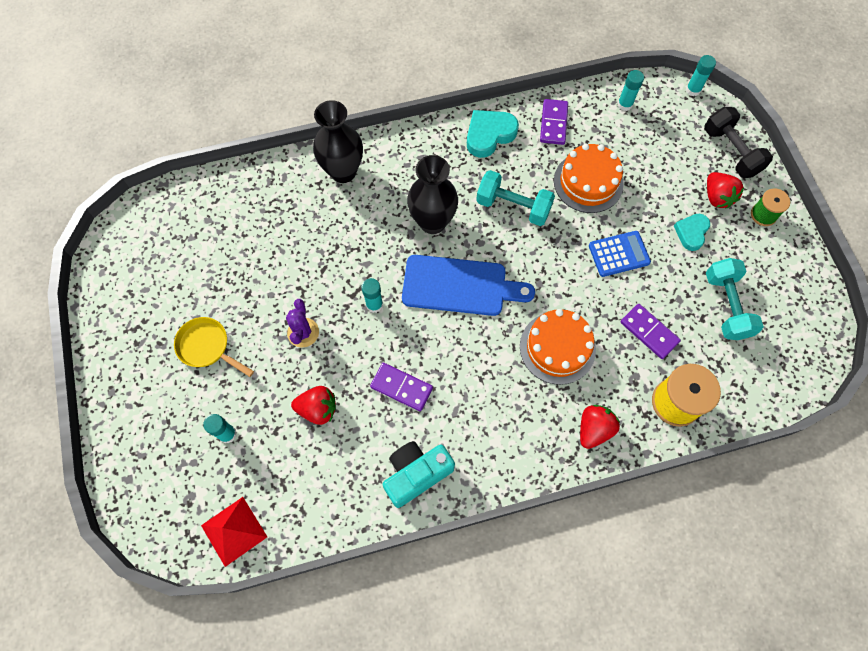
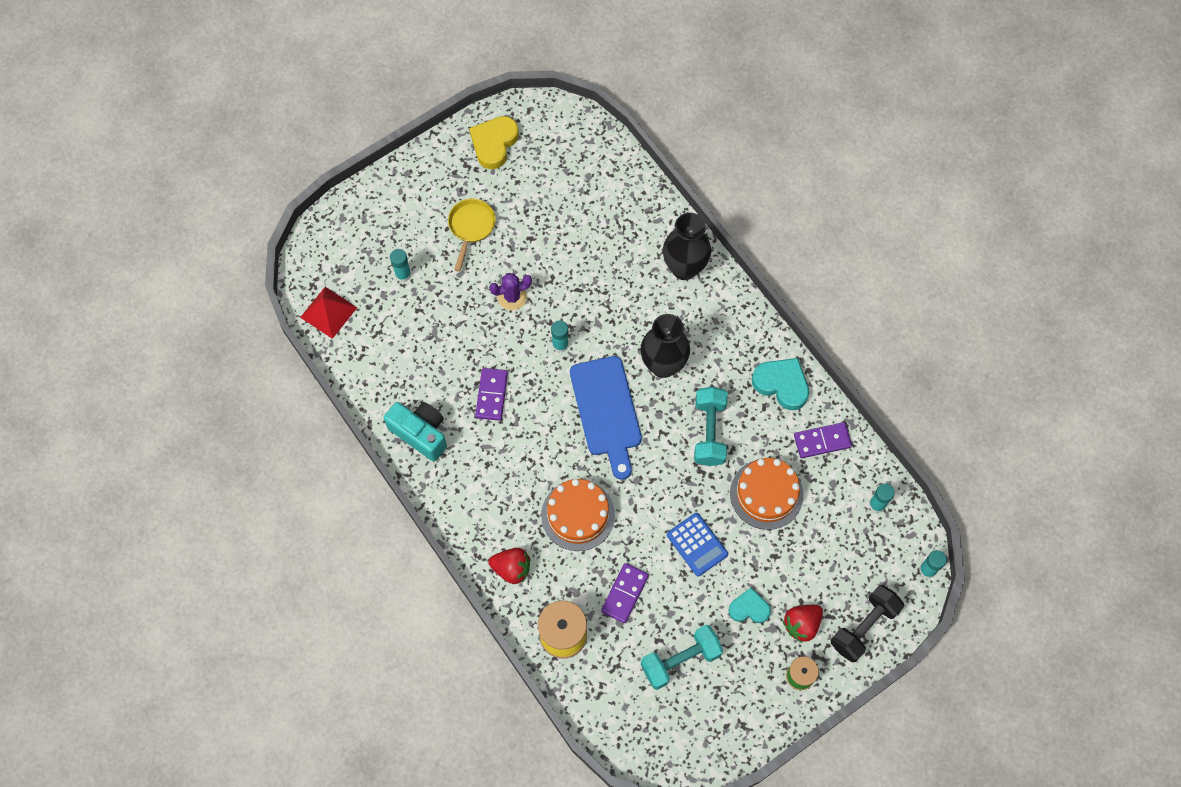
camera: 70 degrees right, 0 degrees up
red strawberry [291,386,336,425] -> none
none -> yellow heart [469,116,519,169]

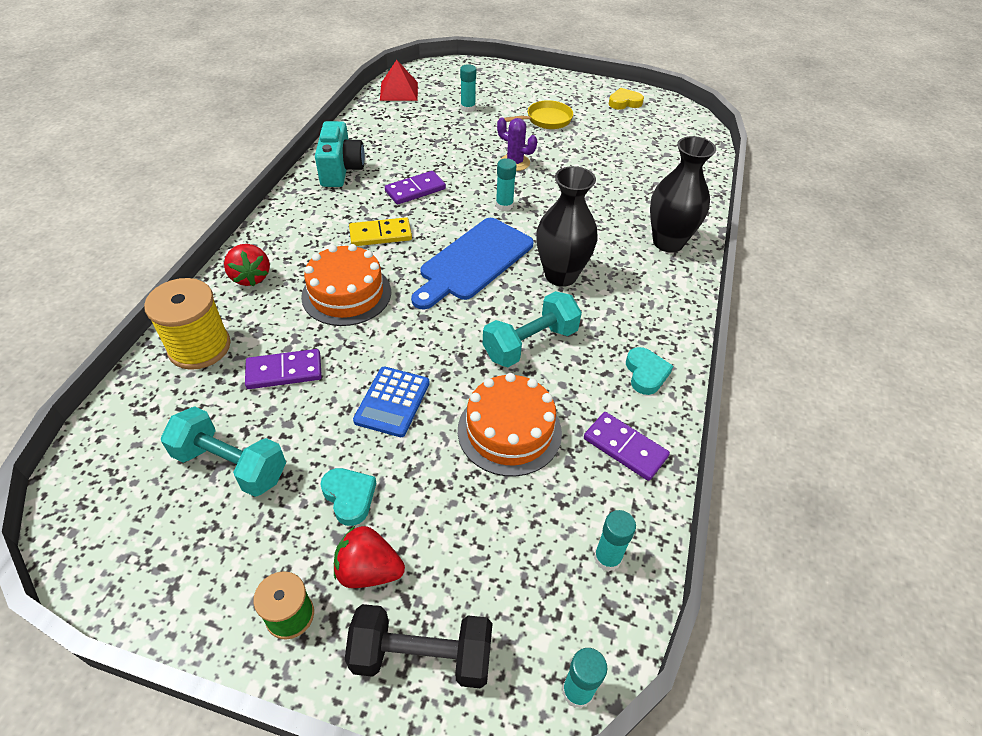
camera: 50 degrees right, 20 degrees down
yellow heart [469,116,519,169] -> yellow heart [609,88,644,109], size x0.66
turquoise heart [752,358,809,410] -> turquoise heart [626,347,673,395], size x0.66
none -> yellow domino [349,217,412,246]

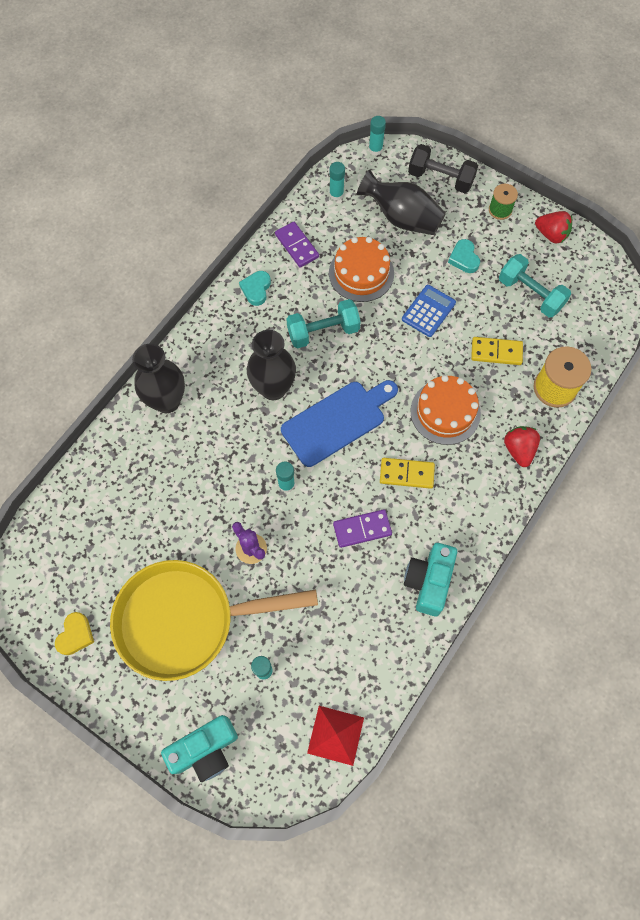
camera: 160 degrees left, 20 degrees up
purple domino [245,349,322,389] -> yellow domino [471,337,523,365]
red strawberry [334,526,405,588] -> red strawberry moved to [535,211,572,244]
yellow pan [499,100,573,129] -> yellow pan [110,560,318,681], size x2.21
yellow heart [609,88,644,109] -> yellow heart turned 75 degrees counterclockwise [55,612,94,655]
none -> turquoise camera [161,715,238,782]
none -> black vase [357,170,446,235]

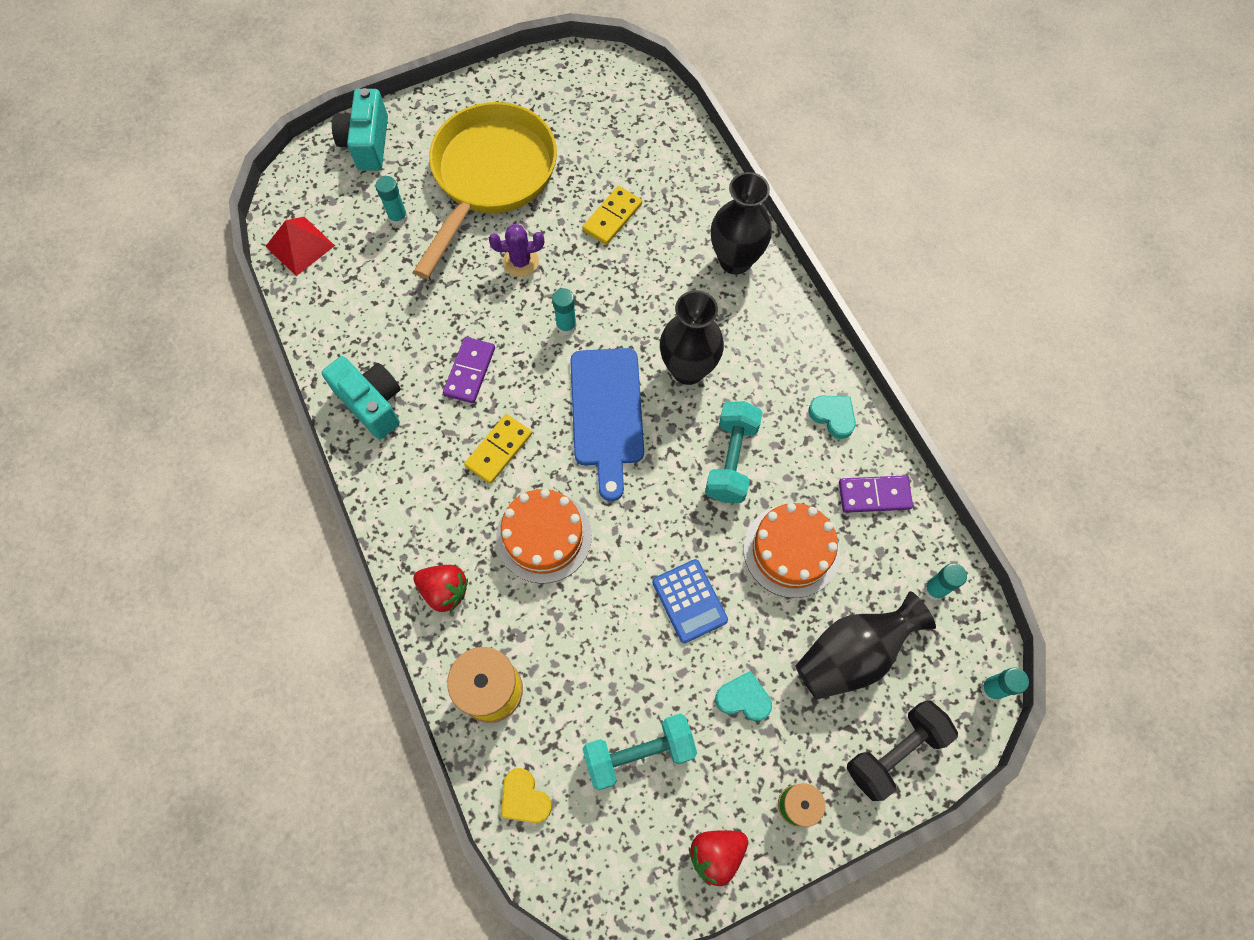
camera: 120 degrees right, 0 degrees up
yellow heart [55,612,94,655] -> yellow heart moved to [501,768,552,823]
yellow domino [471,337,523,365] -> yellow domino moved to [582,186,642,245]

